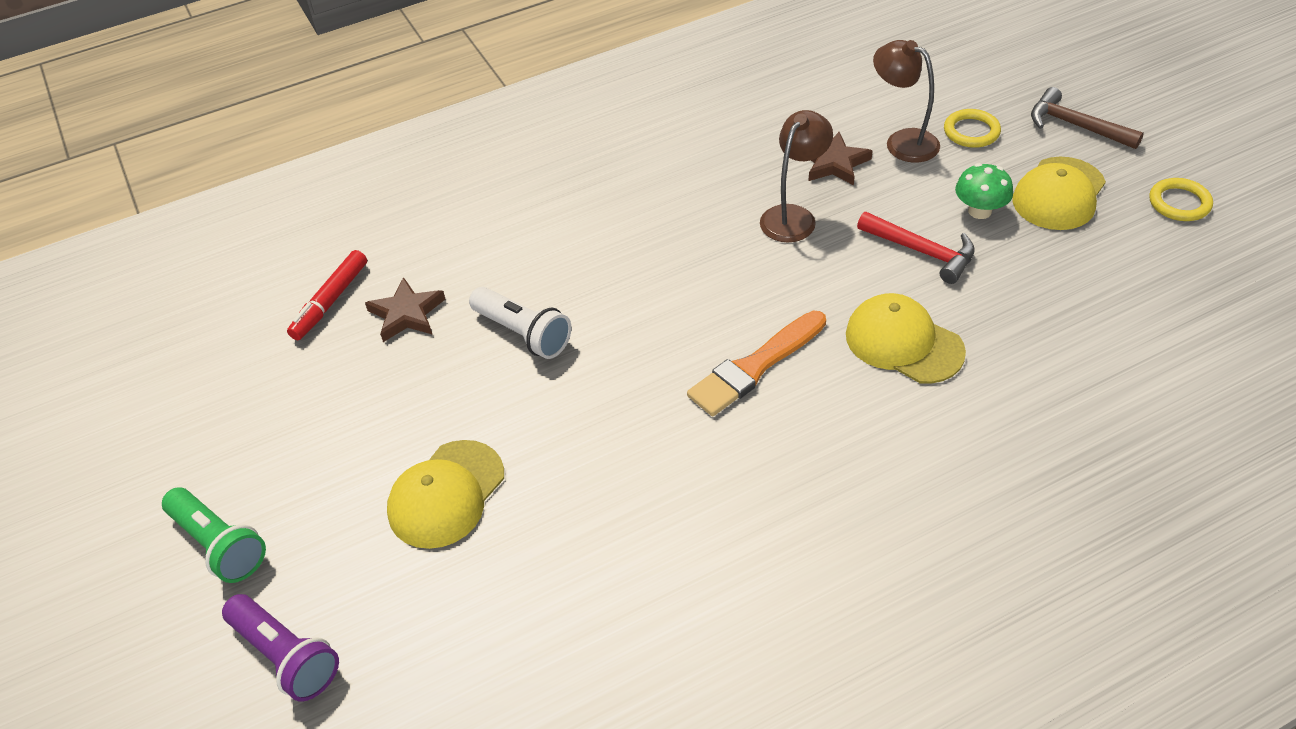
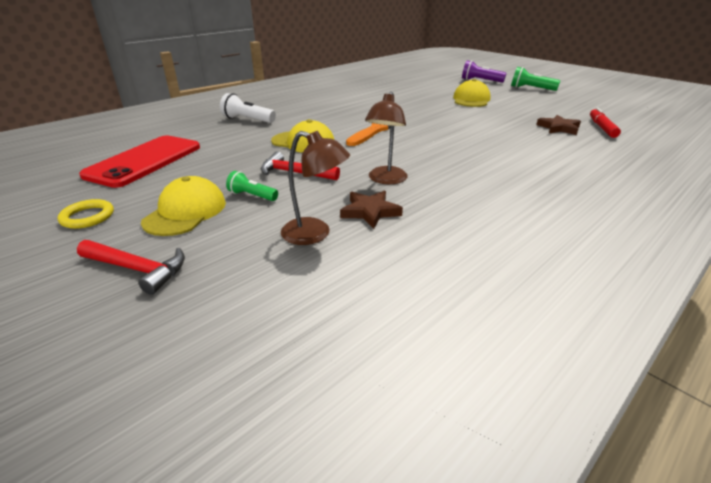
camera: 160 degrees right, 15 degrees down
white flashlight [469,287,572,359] -> white flashlight moved to [220,93,276,123]
yellow ring [944,109,1001,148] -> none
green mushroom [955,163,1013,219] -> green flashlight [226,171,278,201]
brown hammer [1031,87,1144,149] -> red hammer [77,240,185,295]
none -> red phone [79,135,200,188]

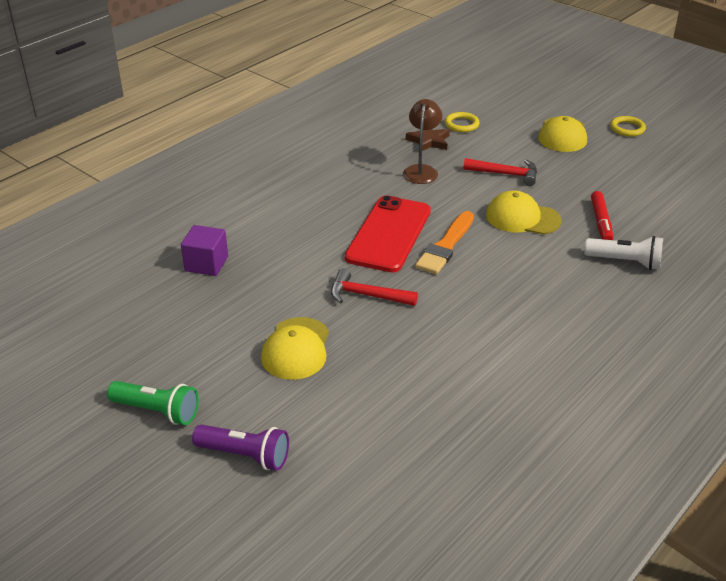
camera: 175 degrees right, 5 degrees up
red hammer [77,240,185,295] -> red hammer moved to [331,268,418,306]
red phone [79,135,200,188] -> red phone moved to [345,195,431,273]
green flashlight [226,171,278,201] -> none
brown lamp [281,131,350,245] -> yellow ring [445,112,480,132]
brown star [536,115,581,135] -> purple cube [181,225,228,276]
red marker [590,108,621,138] -> red marker moved to [591,191,613,240]

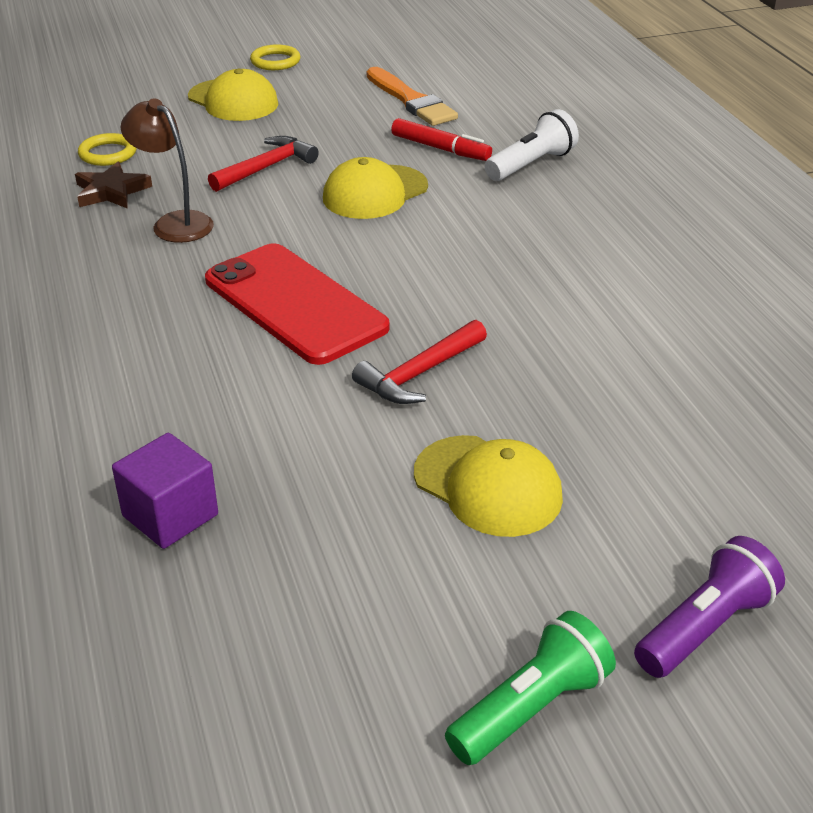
camera: 60 degrees left, 0 degrees up
orange brush [415,211,474,274] -> orange brush moved to [367,67,458,126]

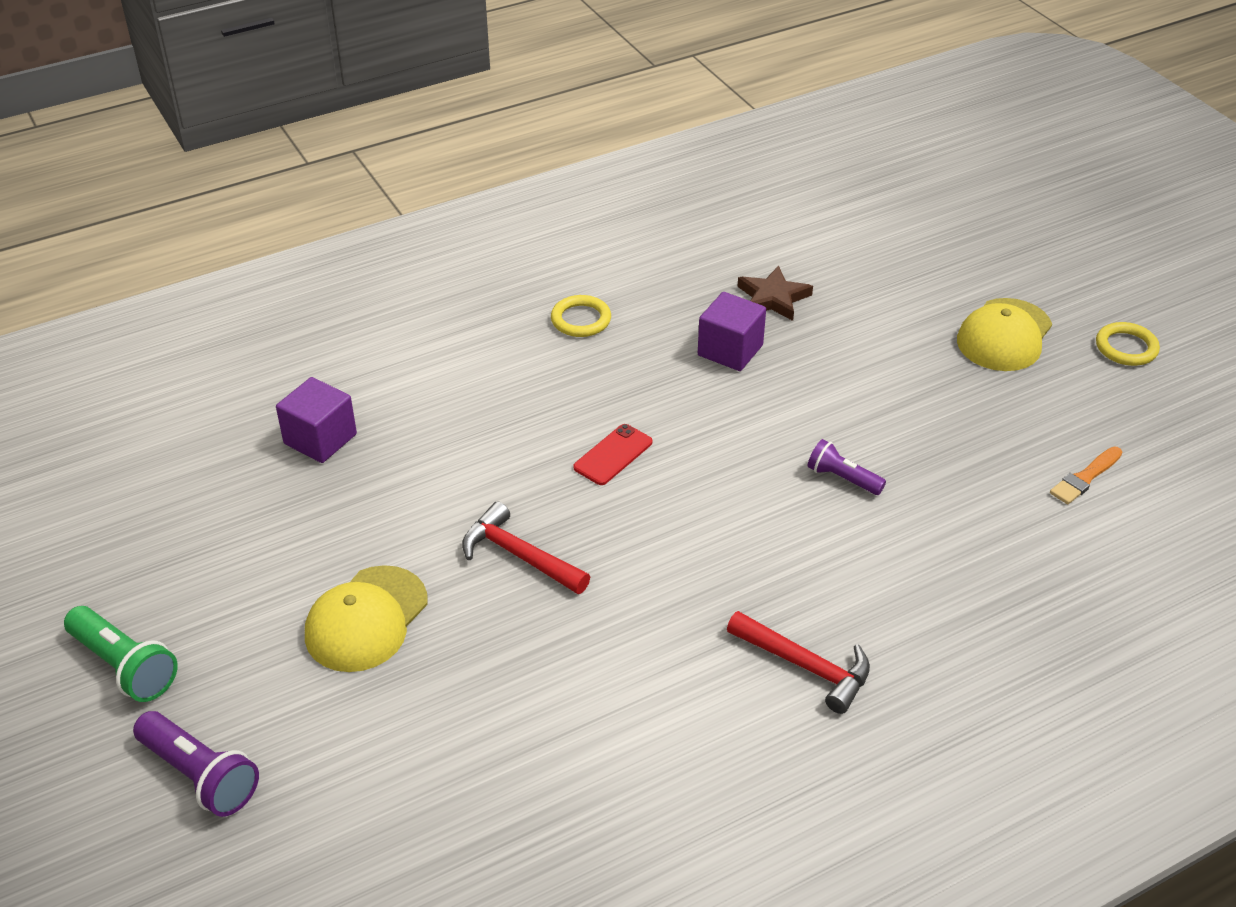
camera: 80 degrees right, 5 degrees up
yellow ring [78,133,136,166] -> yellow ring moved to [551,295,611,337]
brown lamp [121,98,214,243] -> purple cube [698,292,766,371]
red phone [205,243,390,365] -> red phone [573,424,652,485], size x0.44
red hammer [208,136,319,192] -> red hammer moved to [727,611,870,714]
yellow cap [323,157,428,219] -> purple flashlight [808,439,886,495]
orange brush [367,67,458,126] -> orange brush [1050,447,1122,504], size x0.58
red marker [391,118,492,161] -> none
white flashlight [485,109,579,181] -> none

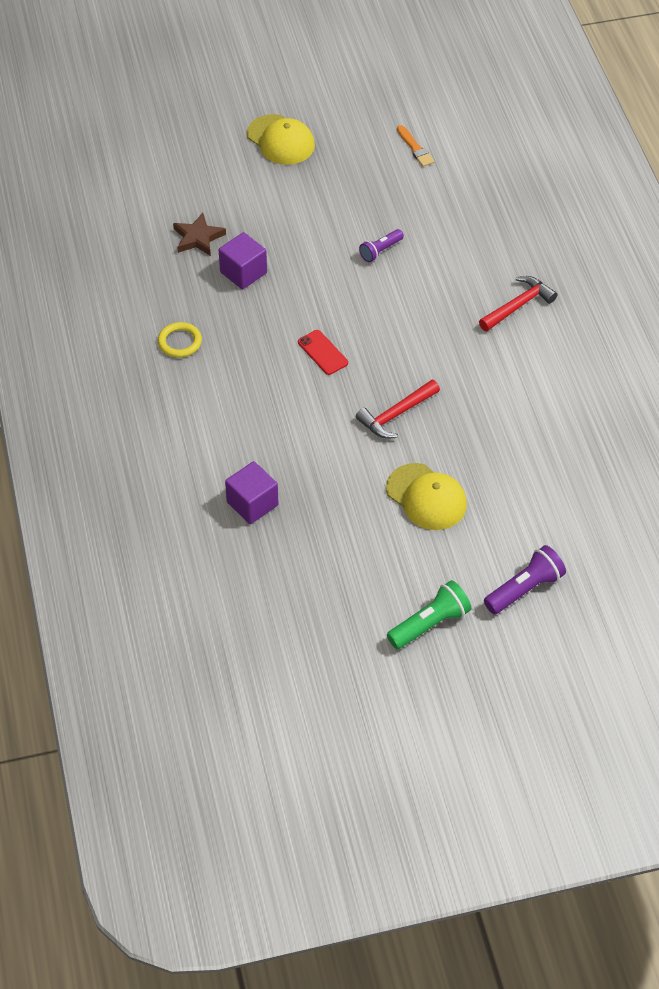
camera: 75 degrees left, 10 degrees up
yellow ring [1096,322,1160,366] -> none

